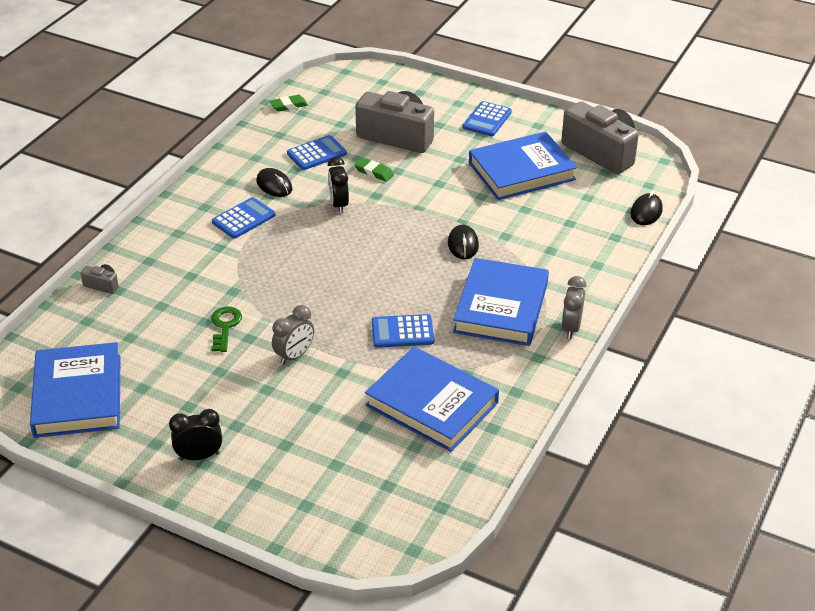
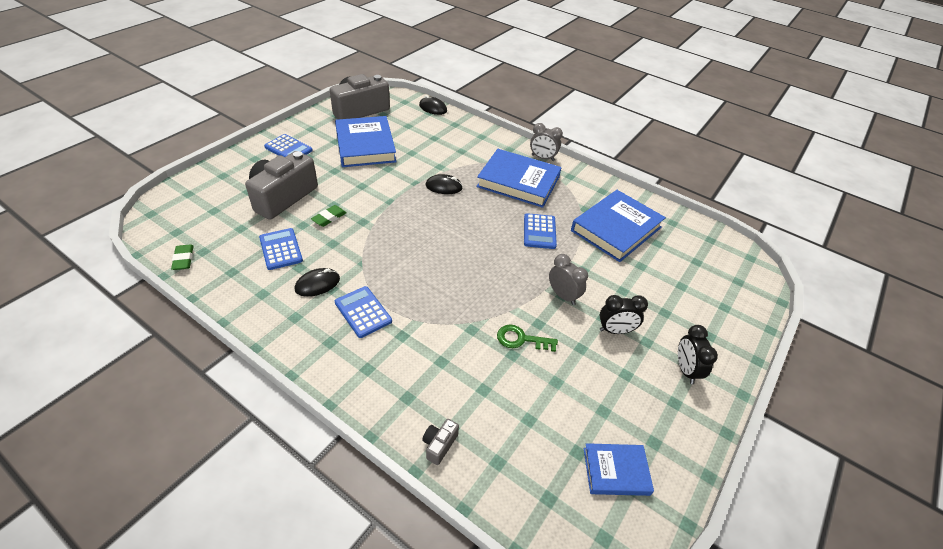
camera: 85 degrees left, 5 degrees up
blue book [30,342,121,438] -> blue book [583,443,654,496], size x0.54
black clock [328,156,349,214] -> black clock moved to [600,295,648,334]

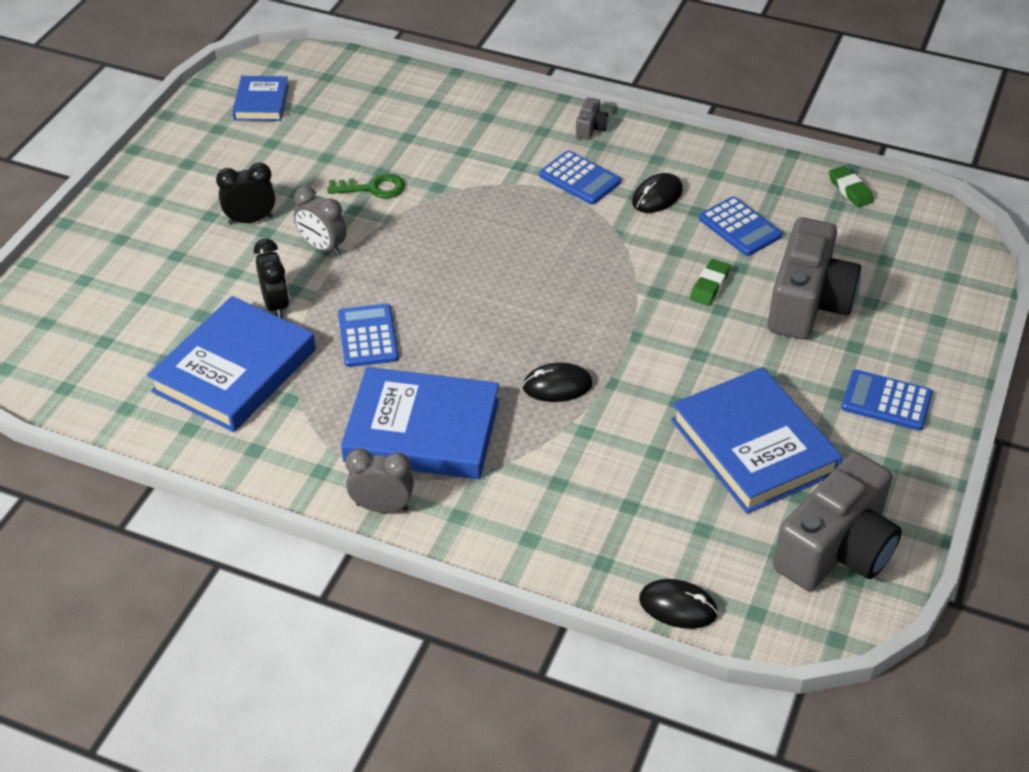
camera: 170 degrees right, 0 degrees up
grey camera [422,419,459,465] -> grey camera moved to [576,97,609,140]
blue book [583,443,654,496] -> blue book turned 75 degrees counterclockwise [232,76,289,121]
black clock [678,325,718,384] -> black clock moved to [254,239,289,318]

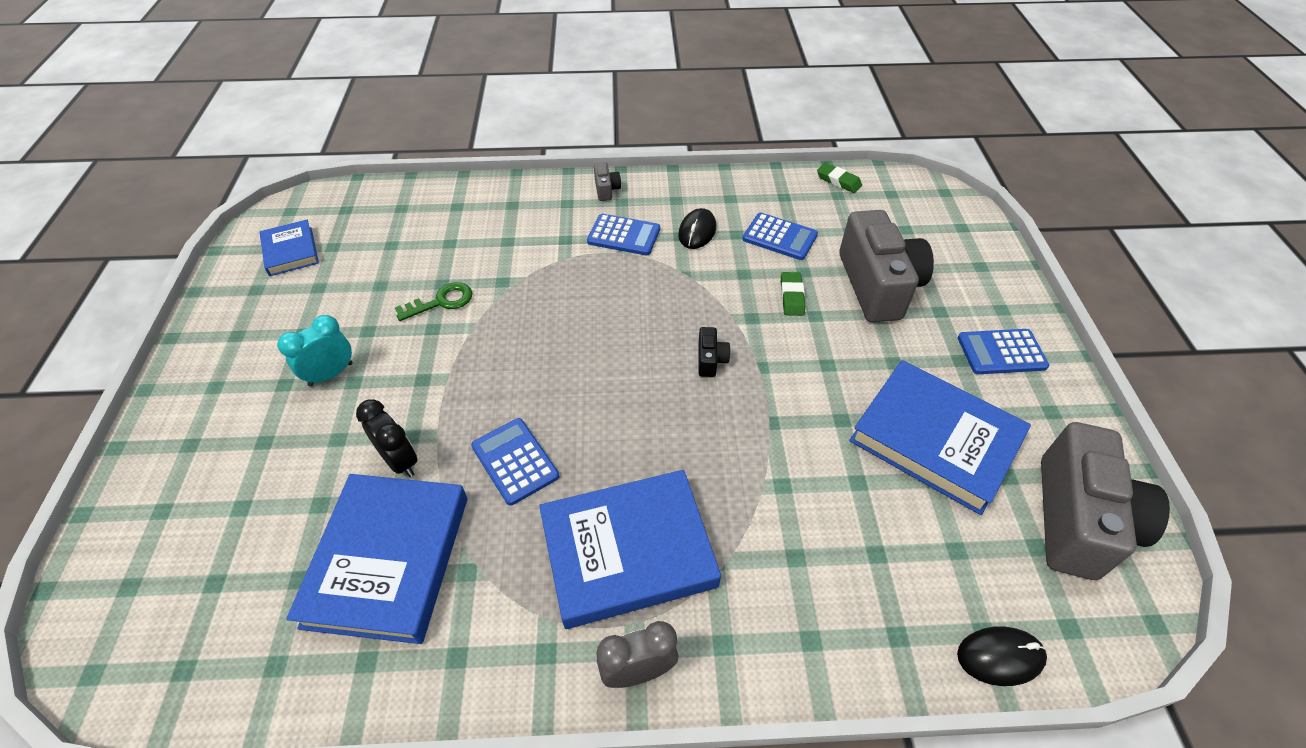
camera: 25 degrees left, 5 degrees up
black clock [216,162,275,225] -> turquoise clock [277,315,353,386]
grey clock [294,186,347,256] -> none
black mouse [522,362,593,402] -> none
none -> black camera [699,327,730,377]

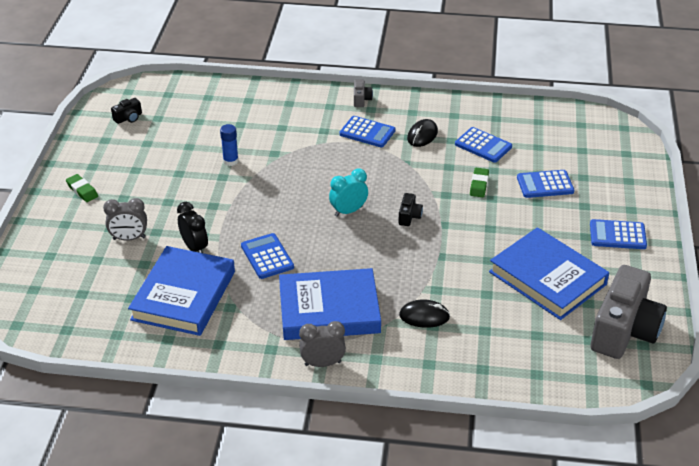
camera: 10 degrees right, 10 degrees down
blue book [260,220,319,276] -> black camera [111,98,142,124]
turquoise clock [277,315,353,386] -> turquoise clock moved to [329,169,368,217]
green key [395,282,472,321] -> blue glue stick [220,124,239,166]
green eraser [817,163,862,193] -> green eraser moved to [66,174,98,202]
grey camera [839,210,934,322] -> blue calculator [517,170,574,198]
black mouse [957,626,1047,686] -> black mouse moved to [399,300,450,328]
none -> grey clock [103,198,147,241]

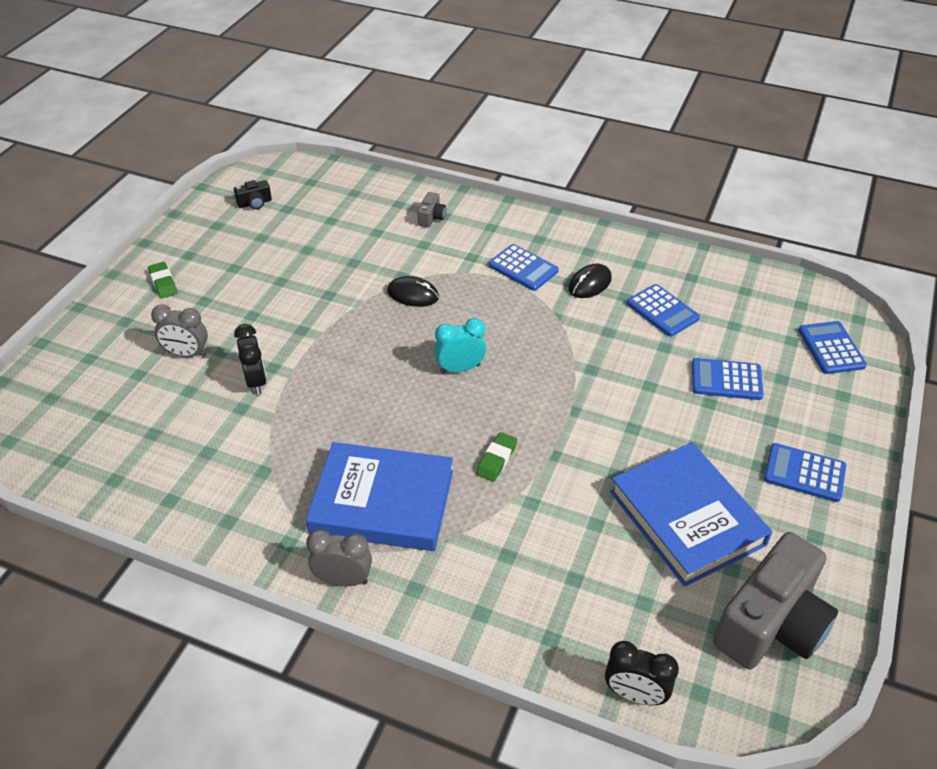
camera: 15 degrees right, 5 degrees up
blue book [128,246,235,336] -> none
blue glue stick [220,124,239,166] -> none
blue calculator [241,233,294,279] -> blue calculator moved to [798,321,867,374]
grey camera [354,80,373,107] -> grey camera moved to [418,192,446,227]
black camera [398,193,423,226] -> none
black mouse [399,300,450,328] -> black mouse moved to [387,276,439,307]
green eraser [470,168,489,197] -> green eraser moved to [476,432,517,482]
none -> black clock [605,641,679,705]

